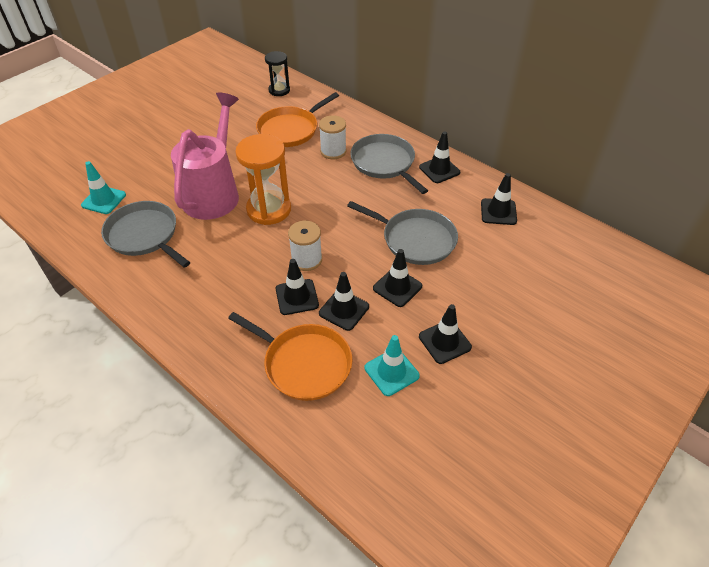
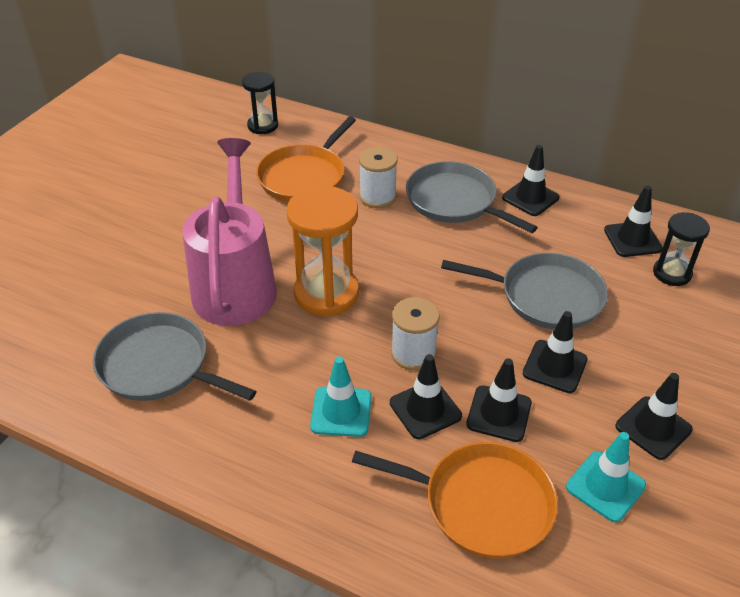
camera: 15 degrees left, 5 degrees down
turquoise traffic cone [81,161,126,214] -> turquoise traffic cone moved to [310,357,371,437]
none -> black hourglass [653,212,710,286]

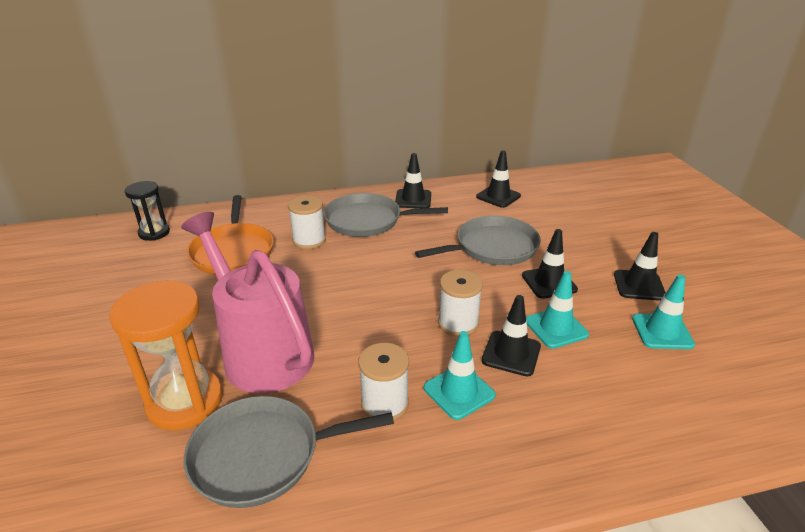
camera: 40 degrees left, 10 degrees down
orange hourglass [287,186,359,316] -> orange hourglass moved to [109,280,223,430]
orange pan [352,442,558,558] -> none
black traffic cone [466,358,532,442] -> turquoise traffic cone [526,271,589,349]
black hourglass [653,212,710,286] -> none
none -> white spool [358,343,409,421]

